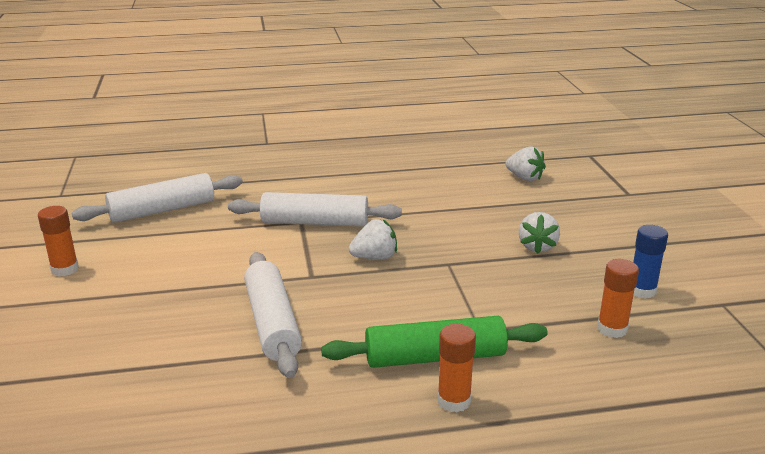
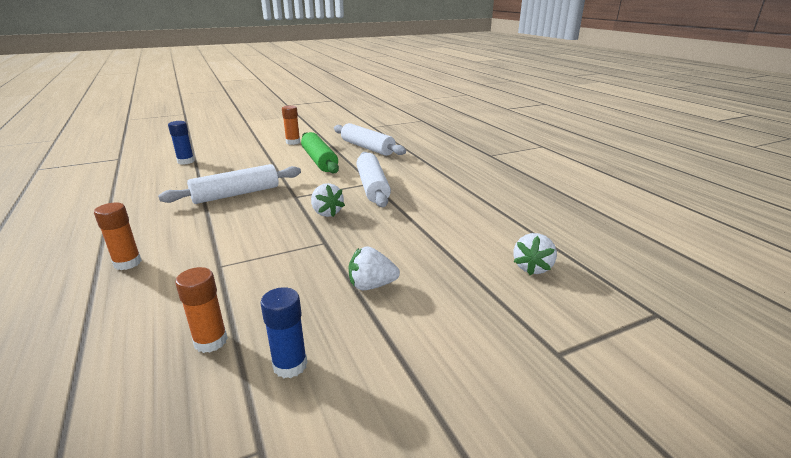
camera: 75 degrees right, 0 degrees up
green rolling pin [321,316,547,368] -> green rolling pin moved to [301,132,339,173]
none -> blue glue stick [168,121,195,165]

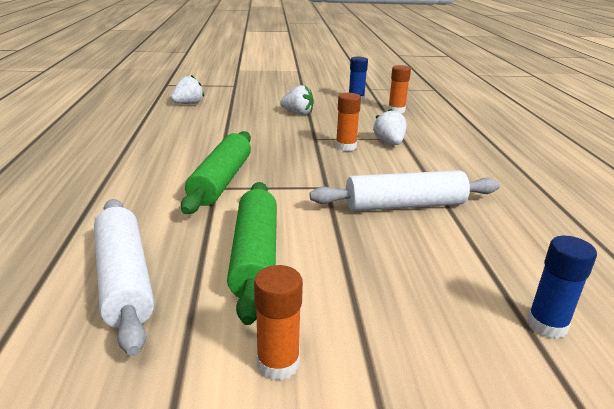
camera: 160 degrees left, 0 degrees up
orange glue stick [94,203,142,270] -> orange glue stick moved to [336,93,361,151]
white strawberry [311,183,345,217] -> white strawberry moved to [373,109,406,145]
white rolling pin [356,152,391,207] -> green rolling pin [181,131,251,214]

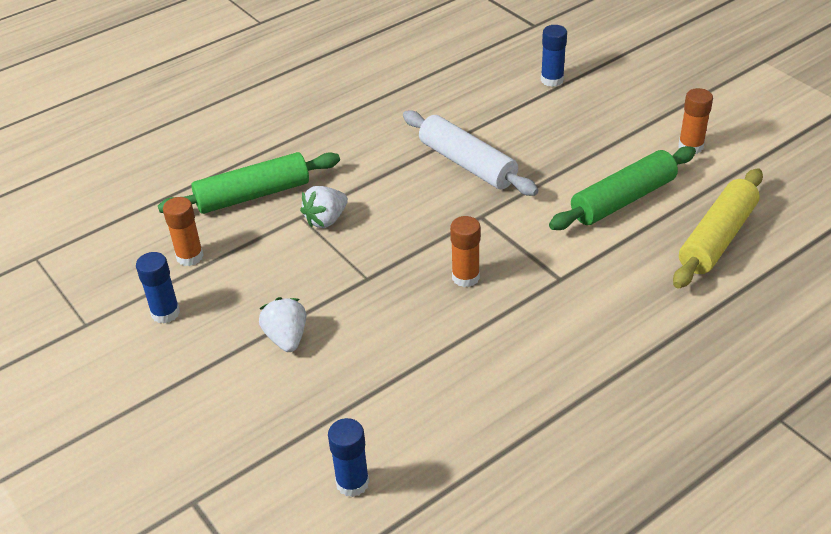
camera: 120 degrees left, 15 degrees up
white rolling pin [94,199,155,356] -> yellow rolling pin [673,168,763,289]
white strawberry [171,75,204,104] -> blue glue stick [328,418,369,497]
green rolling pin [181,131,251,214] -> green rolling pin moved to [158,152,340,214]
orange glue stick [336,93,361,151] -> orange glue stick moved to [450,216,480,287]

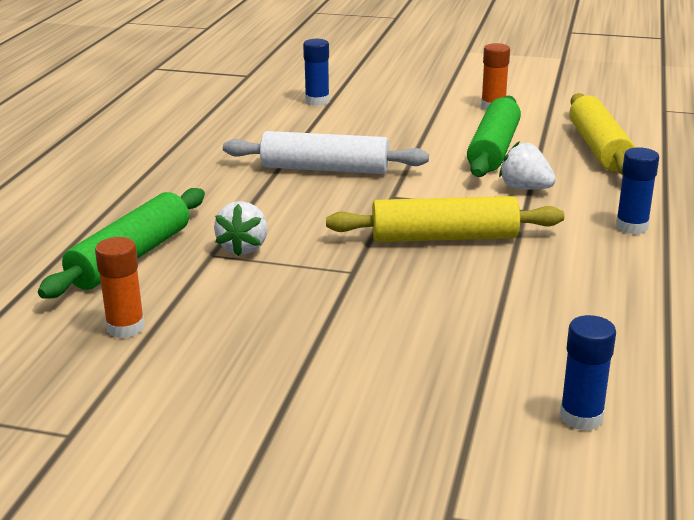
camera: 40 degrees left, 15 degrees down
blue glue stick [136,252,180,324] -> blue glue stick moved to [616,147,659,234]
white strawberry [259,297,306,352] -> white strawberry moved to [499,141,556,189]
orange glue stick [450,216,480,287] -> yellow rolling pin [326,196,564,242]

